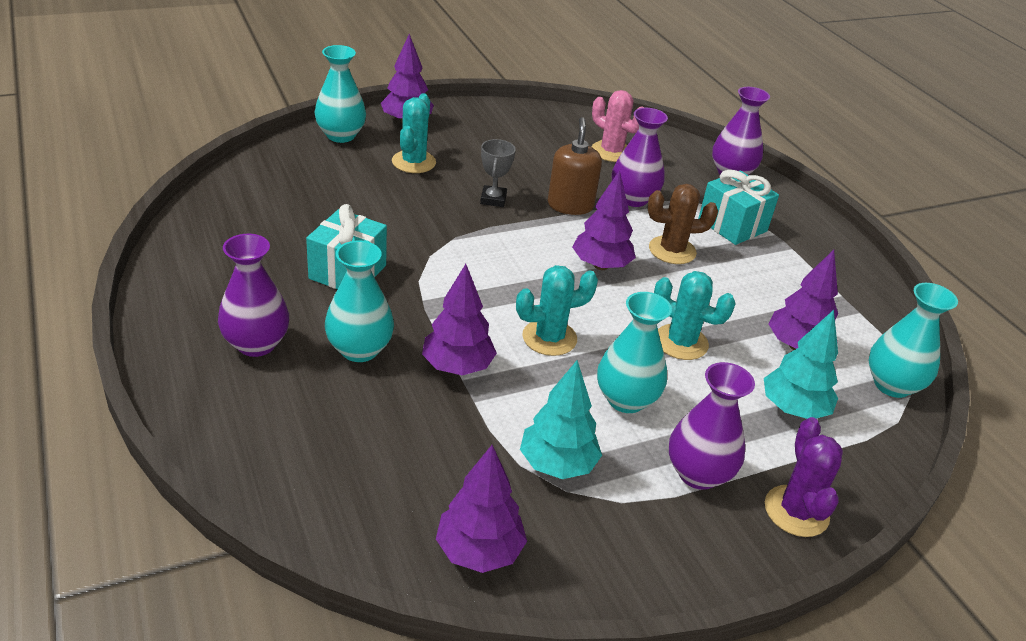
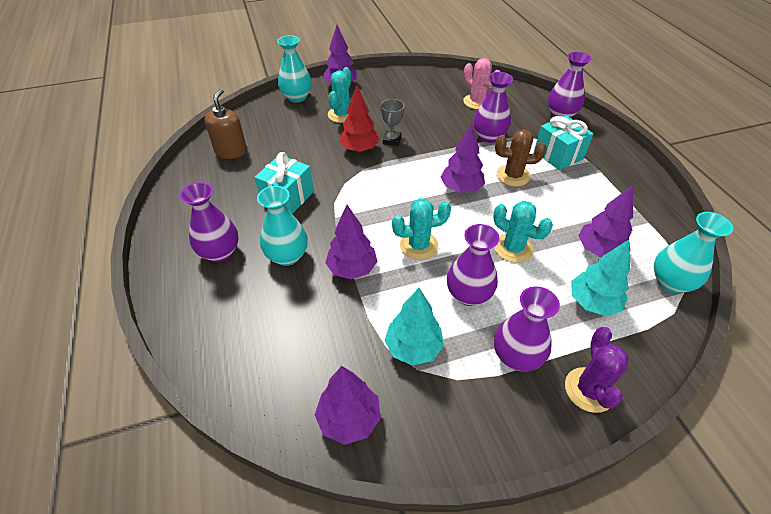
camera: 10 degrees right, 10 degrees up
brown soap dispenser [548,117,602,215] -> brown soap dispenser moved to [204,89,247,159]
turquoise vase [597,292,672,413] -> purple vase [447,224,500,306]
none -> red tree [339,85,380,152]

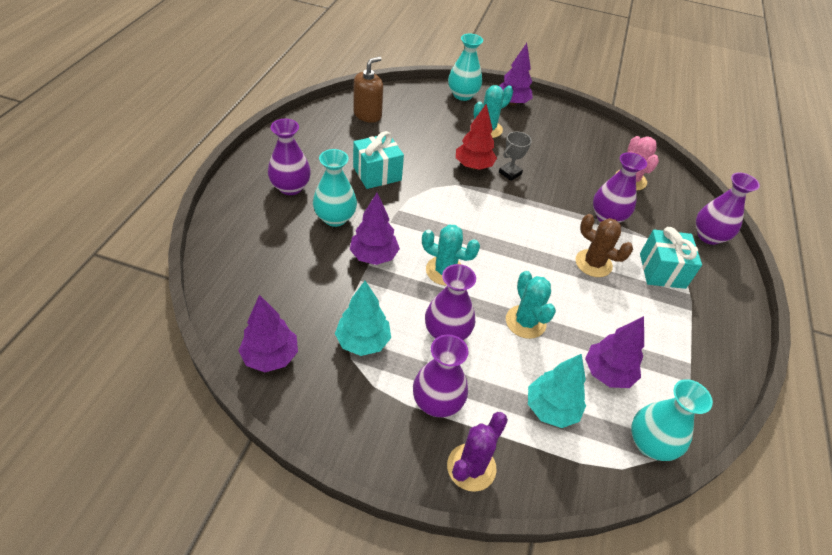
camera: 30 degrees right, 0 degrees up
purple tree [441,123,485,193] -> none

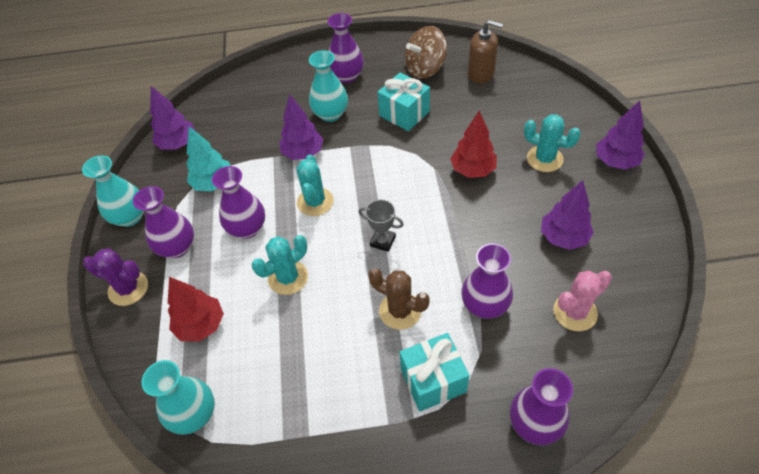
camera: 75 degrees right, 5 degrees up
turquoise vase [448,34,483,101] -> turquoise vase moved to [82,155,144,227]
grey trophy [499,131,532,181] -> grey trophy moved to [359,199,404,252]
turquoise tree [528,354,586,428] -> red tree [168,277,224,342]
brown cactus [576,214,633,277] -> brown cactus turned 75 degrees counterclockwise [368,268,430,330]
purple tree [585,316,644,388] -> purple tree moved to [541,180,594,250]
none -> brown spinning top [405,26,447,79]

